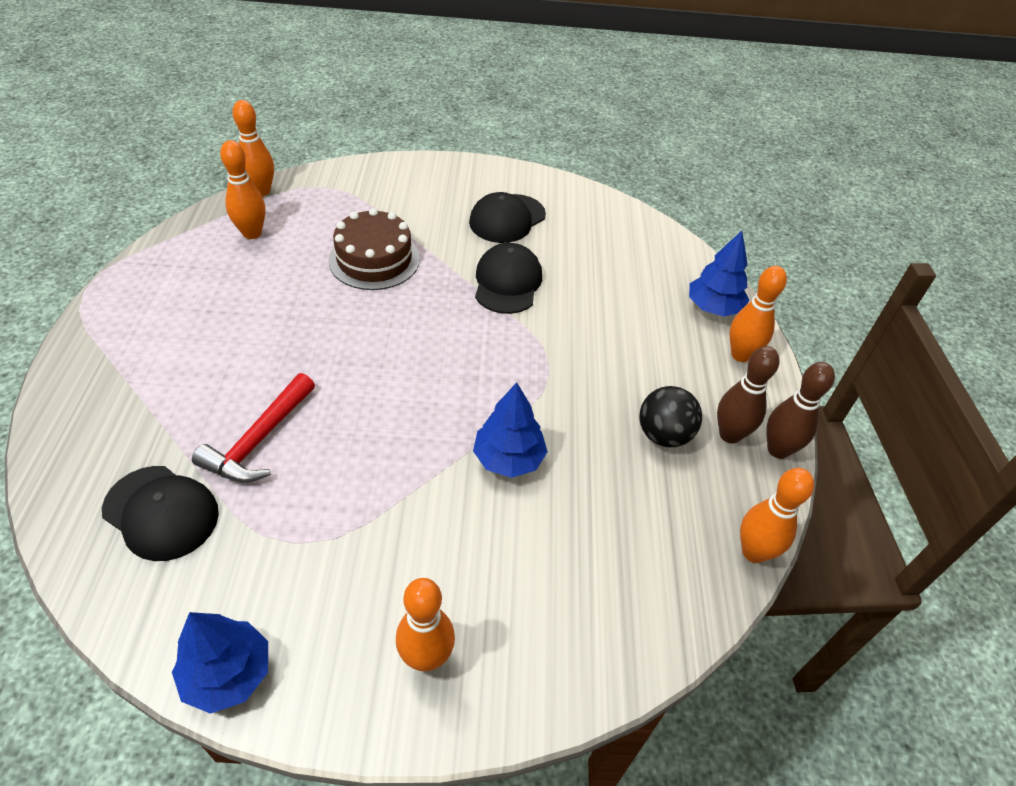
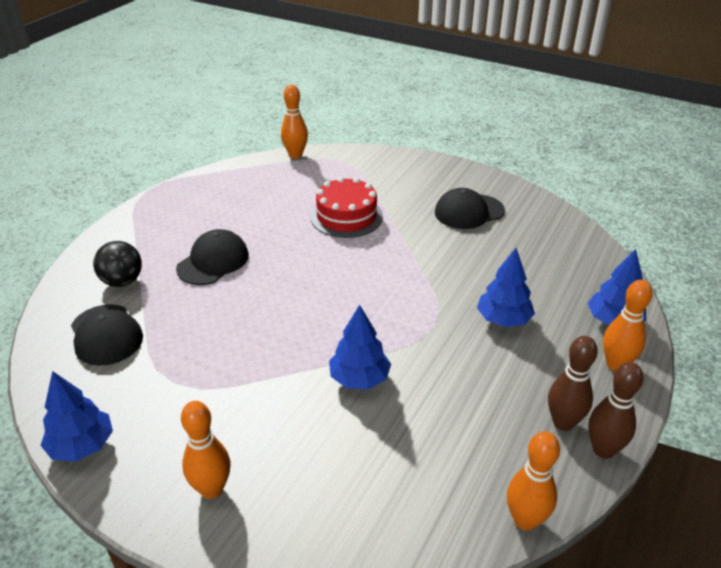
camera: 30 degrees right, 10 degrees down
red hammer [192,373,315,483] -> none
orange bowling pin [220,140,266,239] -> none
brown cake [329,208,420,290] -> red cake [310,177,383,238]
black cap [475,243,542,314] -> black cap moved to [176,229,249,285]
black ball [639,386,702,447] -> black ball moved to [93,241,142,287]
none -> blue tree [477,248,535,327]

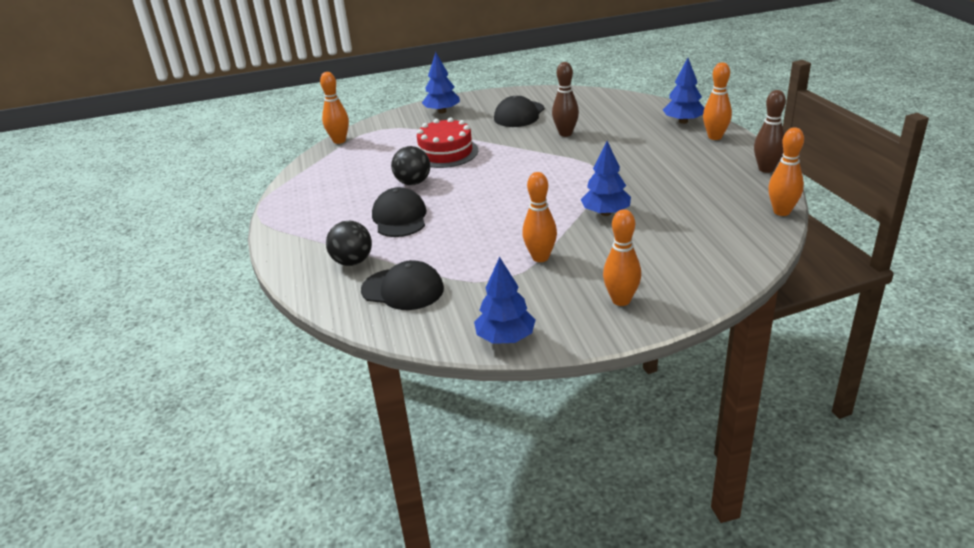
camera: 40 degrees left, 5 degrees down
blue tree [477,248,535,327] -> blue tree moved to [422,52,460,113]
brown bowling pin [548,336,598,431] -> brown bowling pin moved to [552,62,579,137]
none -> black ball [391,146,430,185]
none -> orange bowling pin [522,172,557,262]

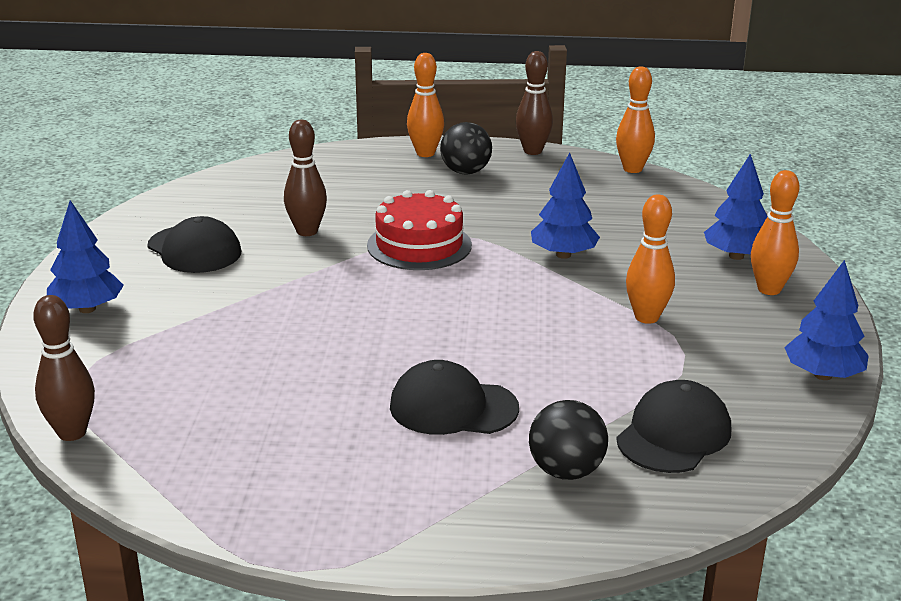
camera: 75 degrees left, 5 degrees down
orange bowling pin [320,72,349,144] -> brown bowling pin [33,295,95,441]
black ball [391,146,430,185] -> black ball moved to [440,122,492,175]
red cake [417,117,478,168] -> red cake moved to [367,190,472,270]
blue tree [663,58,704,124] -> blue tree moved to [704,154,767,260]

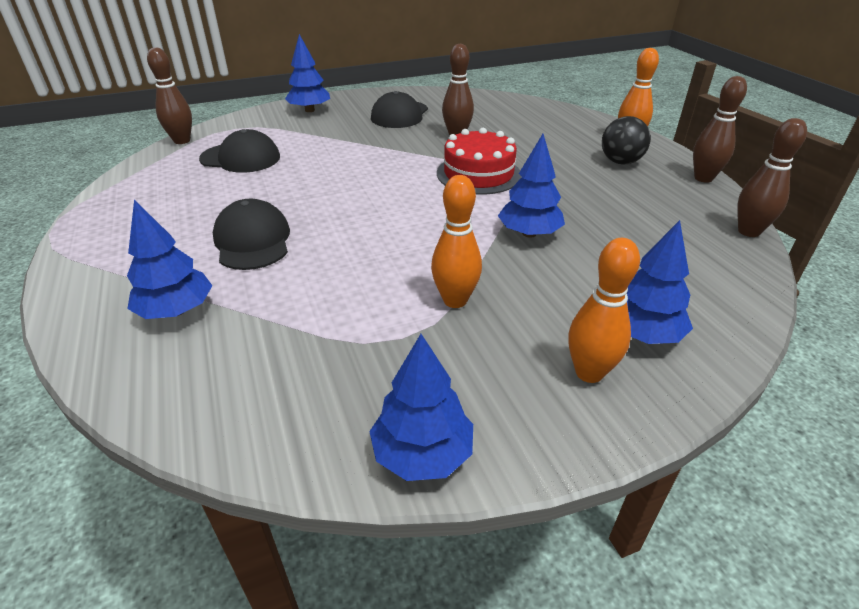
camera: 65 degrees right, 10 degrees up
black ball [529,400,608,480] -> blue tree [127,200,213,319]
orange bowling pin [616,66,655,173] -> brown bowling pin [737,118,807,237]
black cap [616,380,731,473] -> black cap moved to [199,129,280,173]

